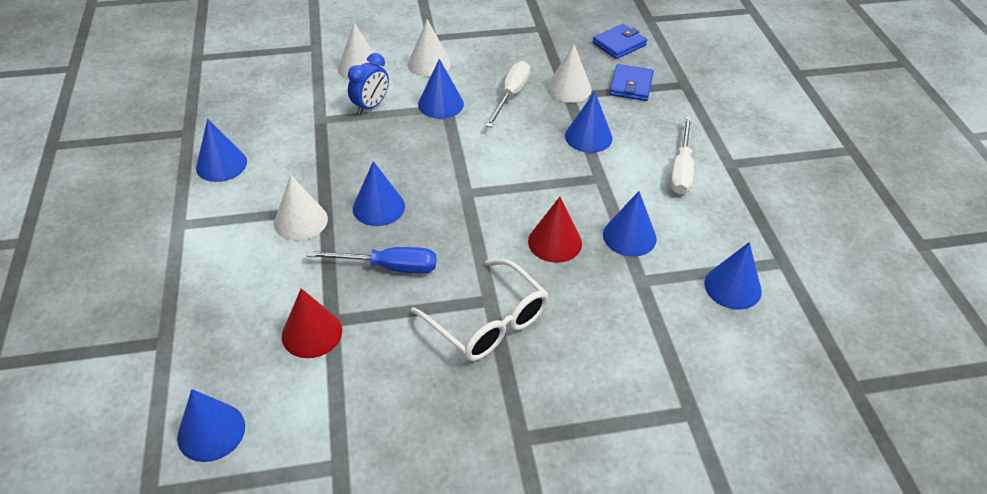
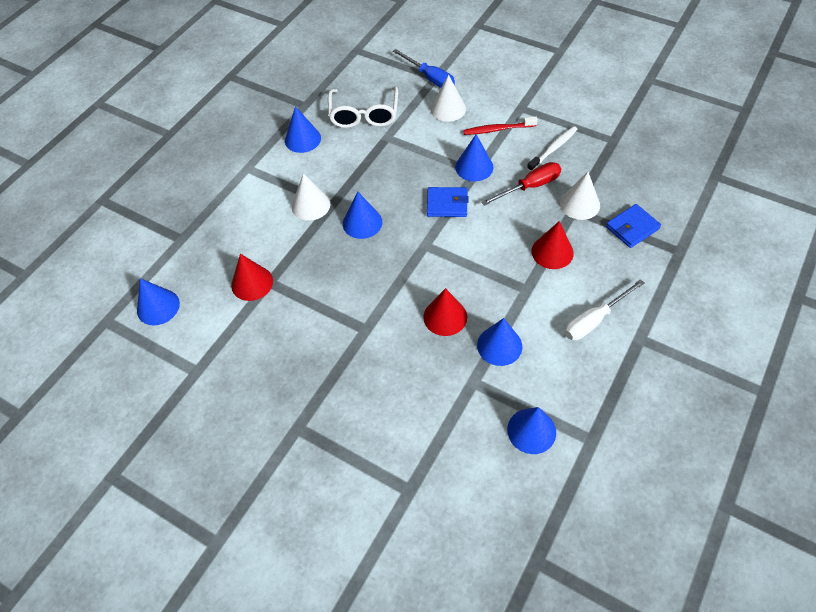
camera: 45 degrees right, 10 degrees up
blue screwdriver [306,247,436,273] -> blue screwdriver moved to [393,49,455,88]
blue clock [348,53,389,114] -> none
white cone [408,19,451,77] -> red toothbrush [463,116,538,135]
white glasses [411,259,549,361] -> white glasses moved to [328,86,398,128]
white screwdriver [485,61,530,128] -> red screwdriver [481,162,561,206]
blue cone [565,92,612,153] -> red cone [532,221,574,269]
blue wallet [592,24,647,59] -> blue wallet moved to [427,187,469,217]
none -> white toothbrush [527,126,578,172]

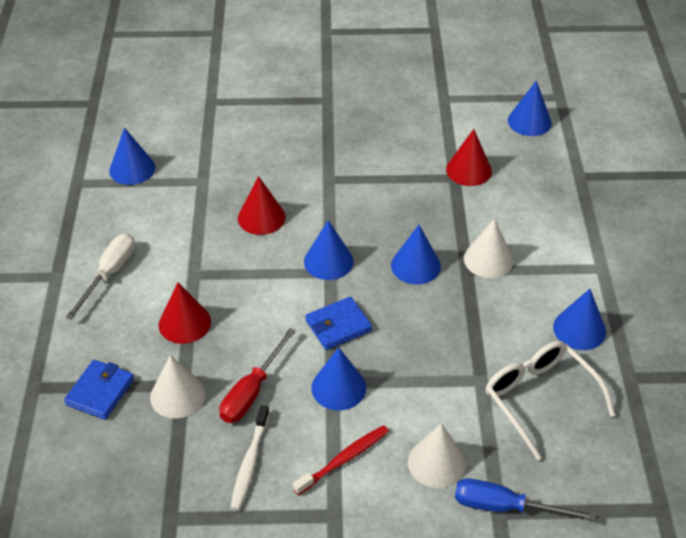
camera: 145 degrees right, 10 degrees down
blue cone [477,318,522,366] -> blue cone moved to [304,220,354,280]

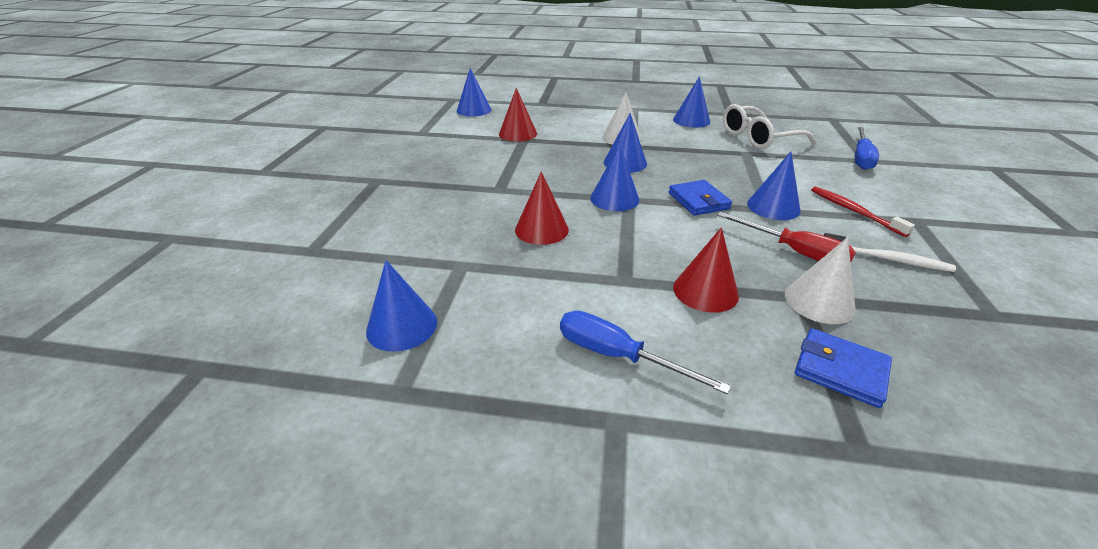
camera: 80 degrees left, 10 degrees down
white screwdriver [65,233,135,320] -> blue screwdriver [560,311,731,394]
white cone [408,423,466,488] -> none

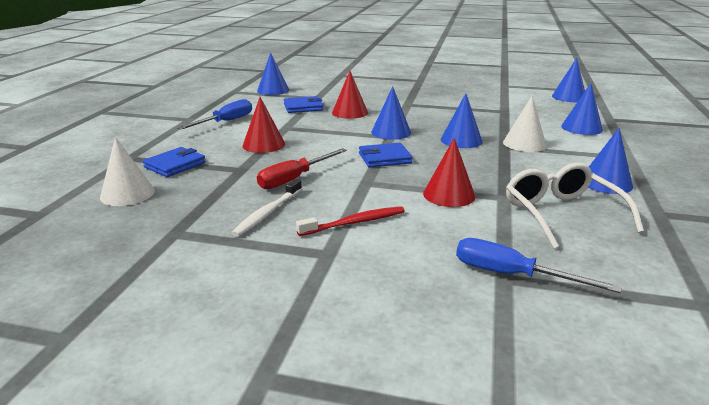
camera: 95 degrees right, 10 degrees down
red cone [499,88,537,142] -> red cone moved to [423,138,475,207]
blue cone [747,152,801,220] -> blue cone moved to [561,83,603,135]
white cone [785,237,856,324] -> white cone moved to [100,137,155,206]
none -> blue wallet [284,96,323,113]

